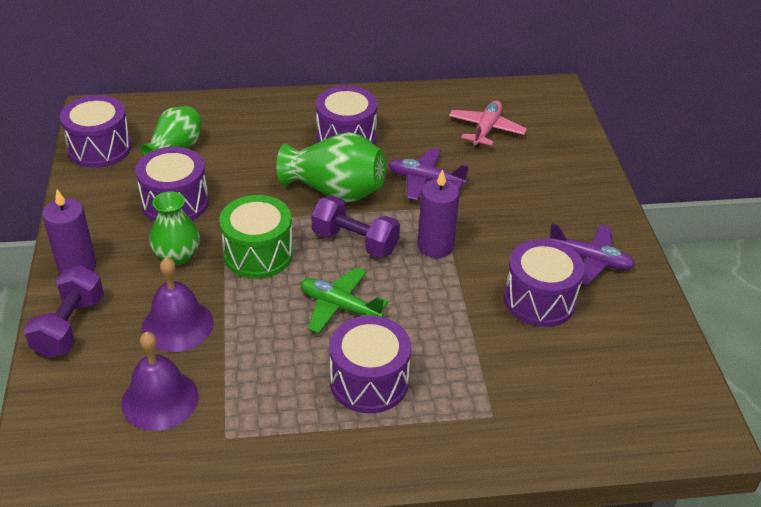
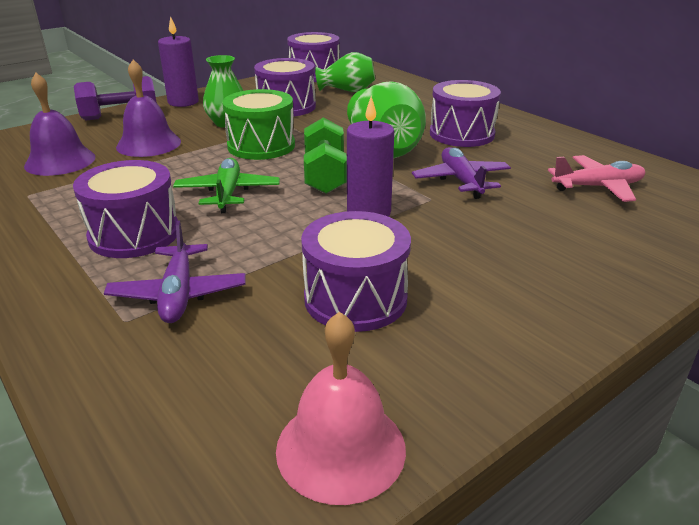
camera: 60 degrees right, 10 degrees down
purple dumbbell [311,196,400,258] -> green dumbbell [304,117,347,194]
purple plane [548,223,635,285] -> purple plane moved to [104,221,246,323]
none -> pink bell [276,311,406,505]

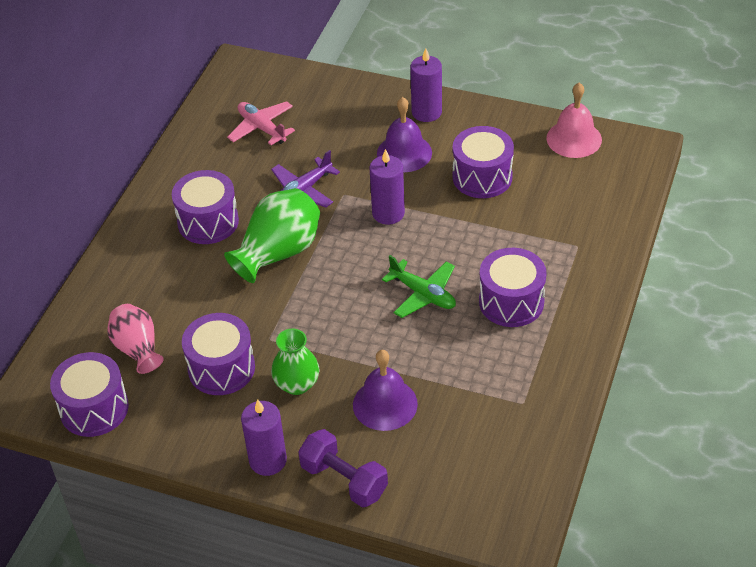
camera: 120 degrees left, 15 degrees up
purple bell [24,73,96,176] -> purple bell moved to [377,97,432,172]
purple plane [104,221,246,323] -> none
green plane [173,158,280,213] -> green plane turned 105 degrees counterclockwise [382,255,456,318]
green drum [222,89,295,160] -> none
green dumbbell [304,117,347,194] -> none
green vase [315,52,375,92] -> pink vase [107,304,164,374]
none -> purple candle [410,48,442,122]

